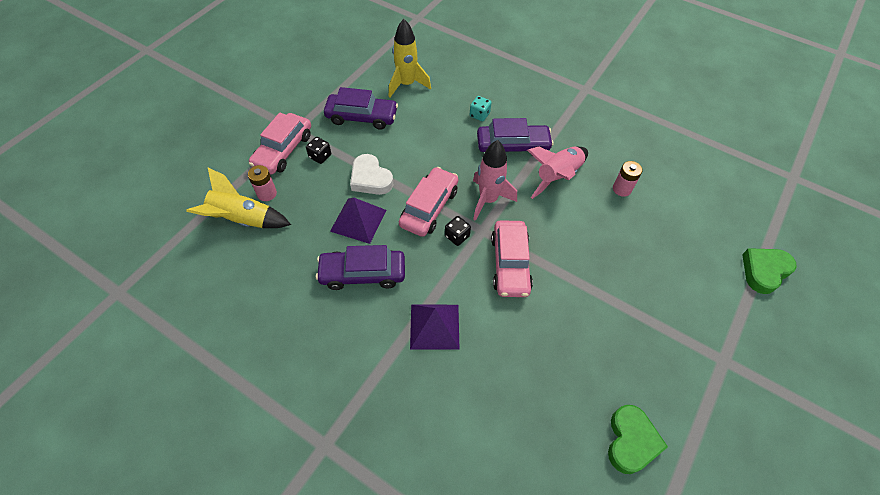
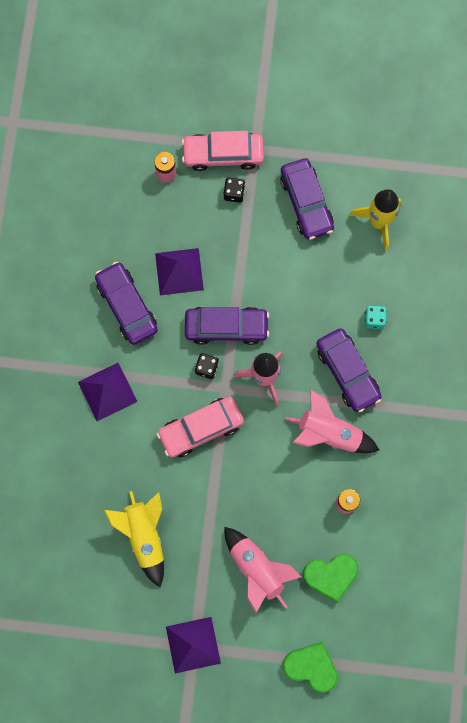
camera: 65 degrees right, 20 degrees up
yellow rocket [186,167,291,228] -> yellow rocket moved to [104,491,164,587]
white heart [350,154,393,195] -> none
pink car [399,167,458,237] -> purple car [185,307,269,345]
green heart [608,405,668,474] -> green heart moved to [303,554,358,602]
none -> purple pyramid [166,617,221,673]
none -> pink rocket [225,527,302,613]

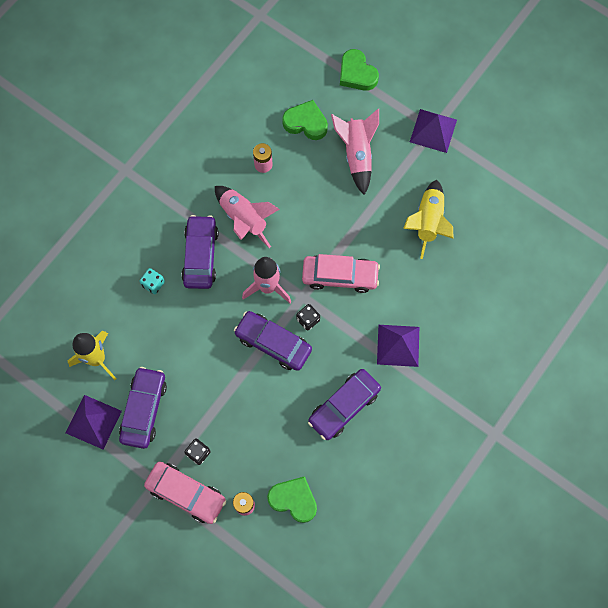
camera: 150 degrees left, 5 degrees down
purple car [95,262,158,345] -> purple car turned 45 degrees clockwise [308,369,381,440]
purple pyramid [155,248,204,295] -> purple pyramid moved to [66,395,122,449]
none -> green heart [267,476,317,523]

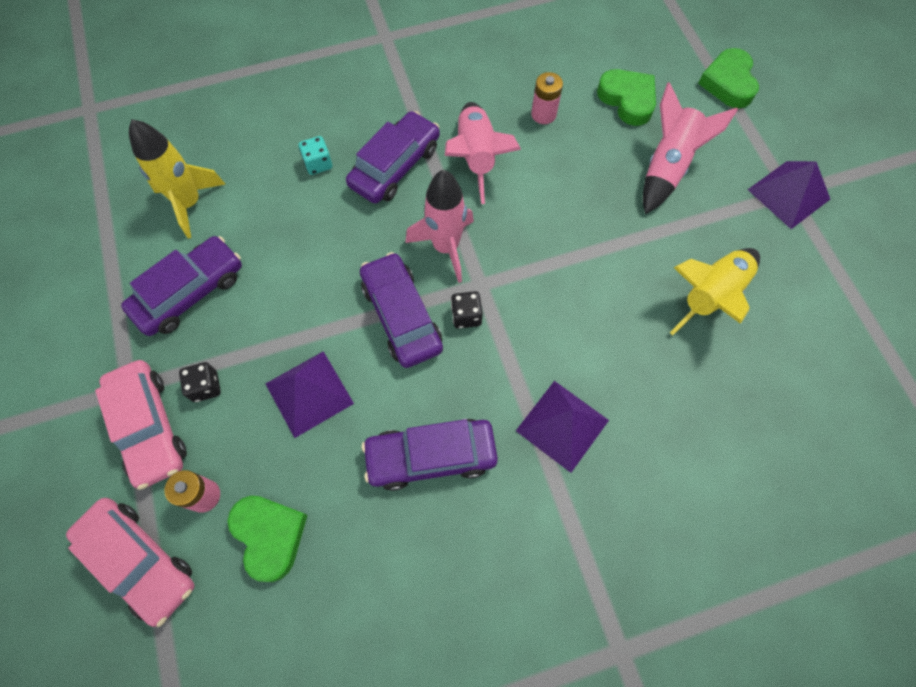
camera: 35 degrees right, 5 degrees down
purple pyramid [66,395,122,449] -> purple pyramid moved to [265,351,354,438]
pink car [302,254,380,293] -> pink car moved to [66,498,195,627]

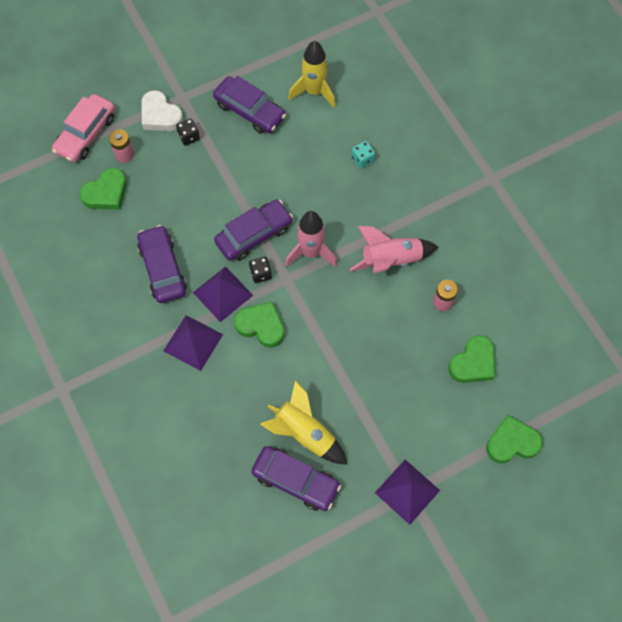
camera: 80 degrees right, 0 degrees up
pink car [95,360,187,490] -> white heart [141,90,183,131]
purple pyramid [265,351,354,438] -> purple pyramid moved to [193,266,253,322]
purple car [346,111,440,204] -> purple car moved to [251,446,341,511]
pink rocket [643,82,738,214] -> none
none -> green heart [234,302,284,348]

